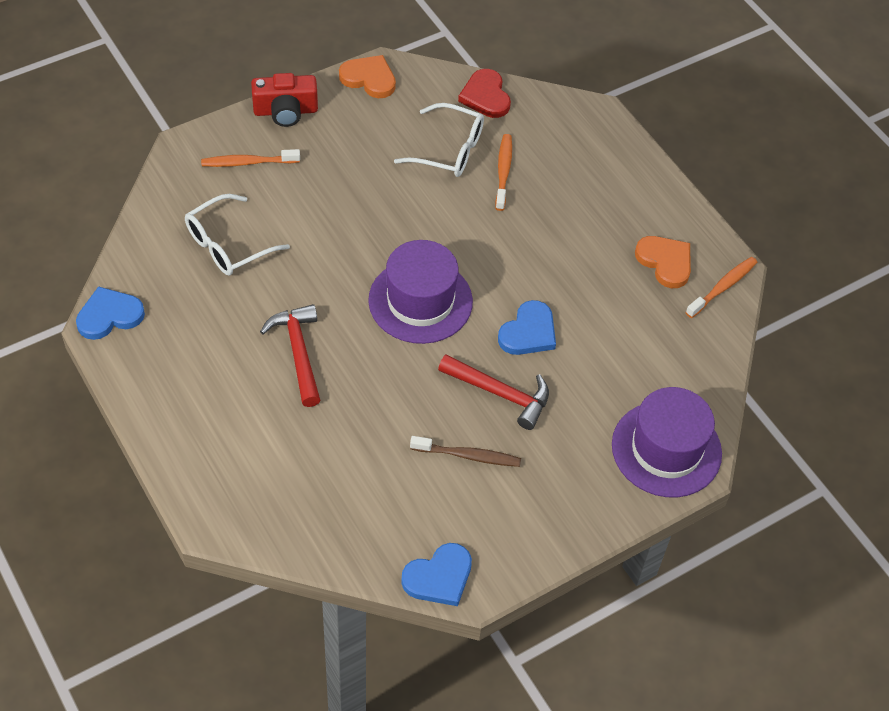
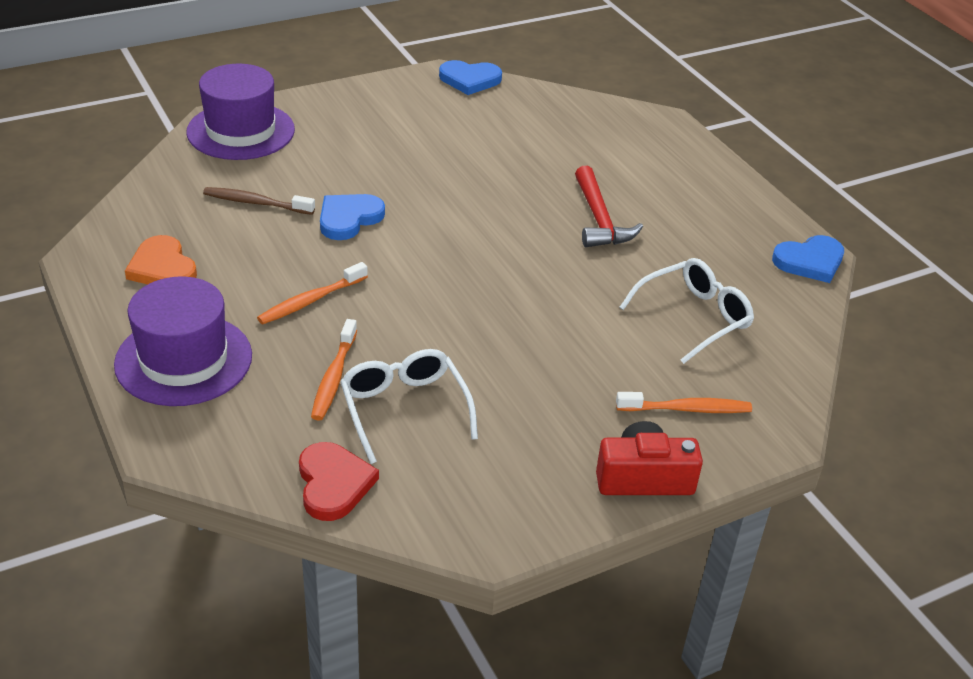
camera: 175 degrees left, 15 degrees down
orange heart [339,55,396,98] -> none
purple hat [368,240,473,344] -> purple hat moved to [114,277,252,406]
white glasses [394,103,484,177] -> white glasses turned 45 degrees clockwise [340,349,478,464]
blue heart [401,543,472,606] -> blue heart turned 150 degrees counterclockwise [439,60,502,95]
brown toothbrush [410,436,521,467] -> brown toothbrush moved to [203,187,315,215]
red hammer [438,354,549,430] -> none
orange toothbrush [685,257,757,318] -> orange toothbrush moved to [257,262,368,324]

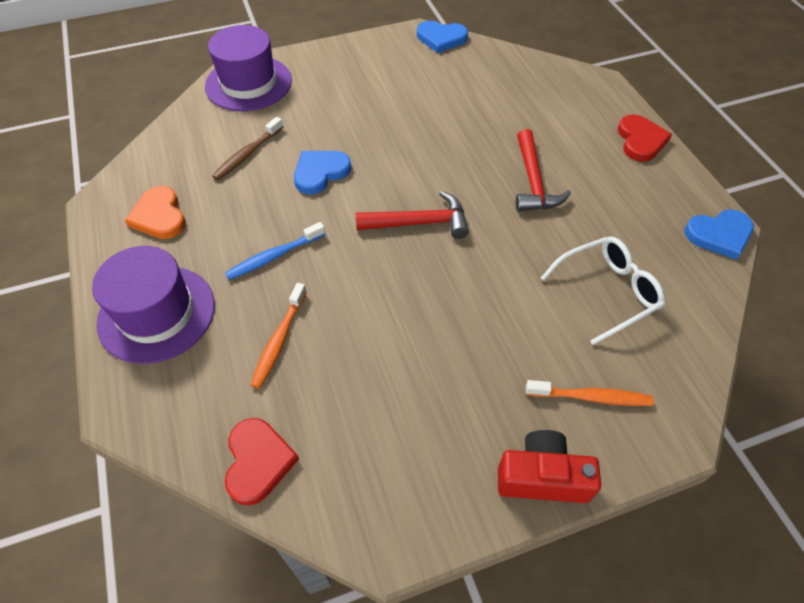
camera: 10 degrees right, 15 degrees up
brown toothbrush [203,187,315,215] -> brown toothbrush turned 75 degrees counterclockwise [212,117,283,180]
orange toothbrush [257,262,368,324] -> blue toothbrush [225,222,325,280]
white glasses [340,349,478,464] -> none
none -> red hammer [356,191,469,239]
none -> red heart [618,114,672,162]

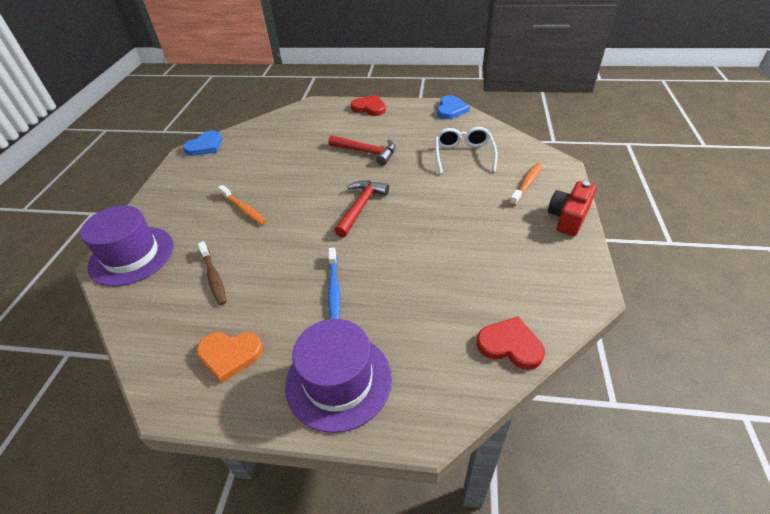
camera: 60 degrees left, 10 degrees down
orange toothbrush [251,283,307,388] -> orange toothbrush moved to [218,185,266,225]
blue heart [294,151,351,194] -> none

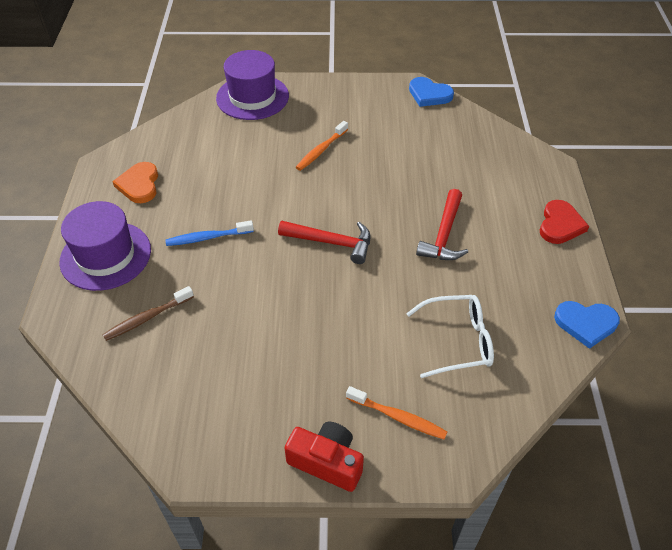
camera: 80 degrees right, 5 degrees up
brown toothbrush [198,241,226,305] -> brown toothbrush moved to [102,286,194,341]
red heart [476,316,545,370] -> none

